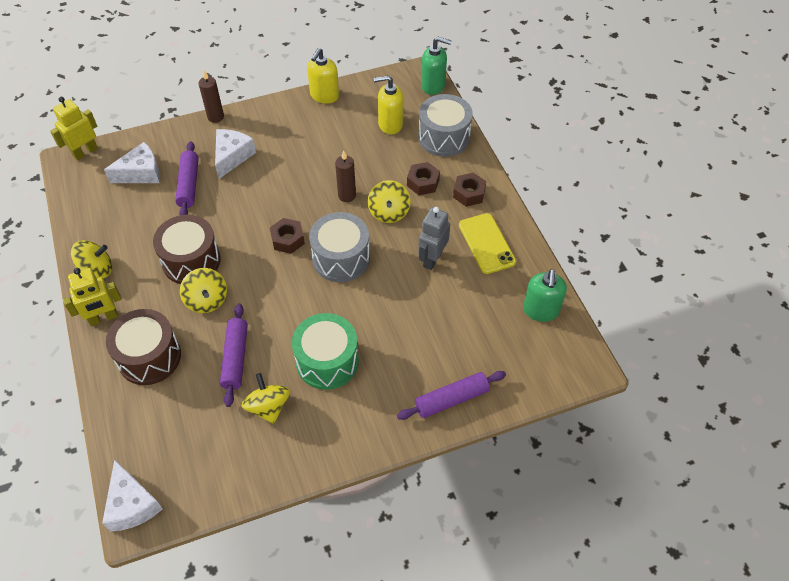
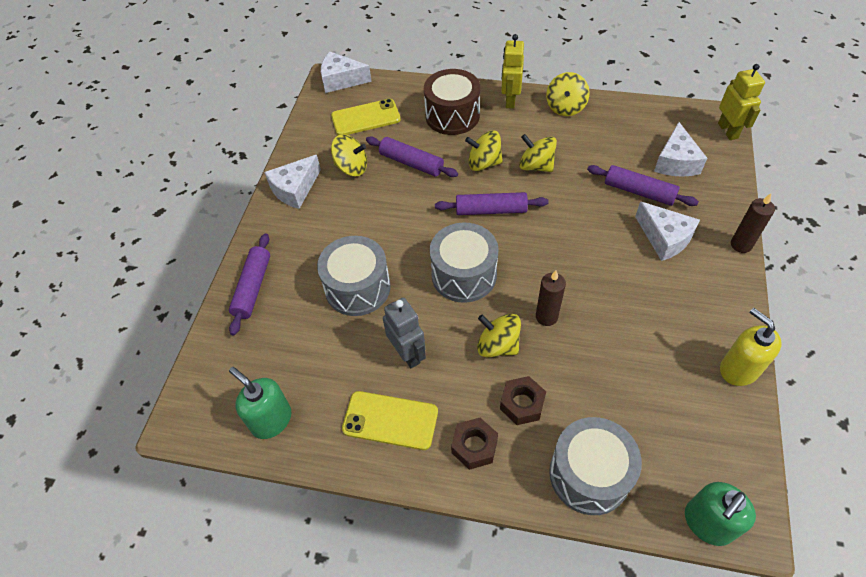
camera: 125 degrees right, 0 degrees up
brown drum [153,215,221,284] -> yellow spinning top [519,134,557,172]
brown nut [270,218,305,254] -> none
green drum [292,313,359,390] -> none
yellow soap dispenser [374,75,403,134] -> none
none -> white cheese [264,155,321,209]
none -> grey drum [317,236,391,316]
none -> yellow phone [331,99,401,135]
none -> purple rolling pin [435,192,549,215]

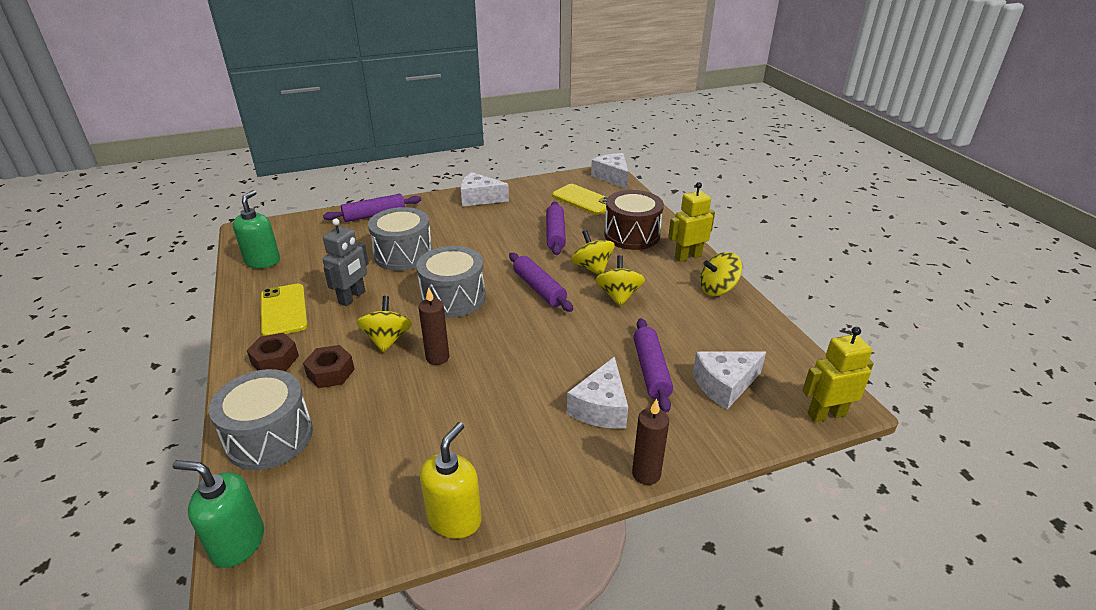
camera: 55 degrees right, 20 degrees down
yellow spinning top [331,134,367,176] -> none
yellow robot [718,64,765,140] -> yellow robot turned 150 degrees counterclockwise [802,327,874,422]

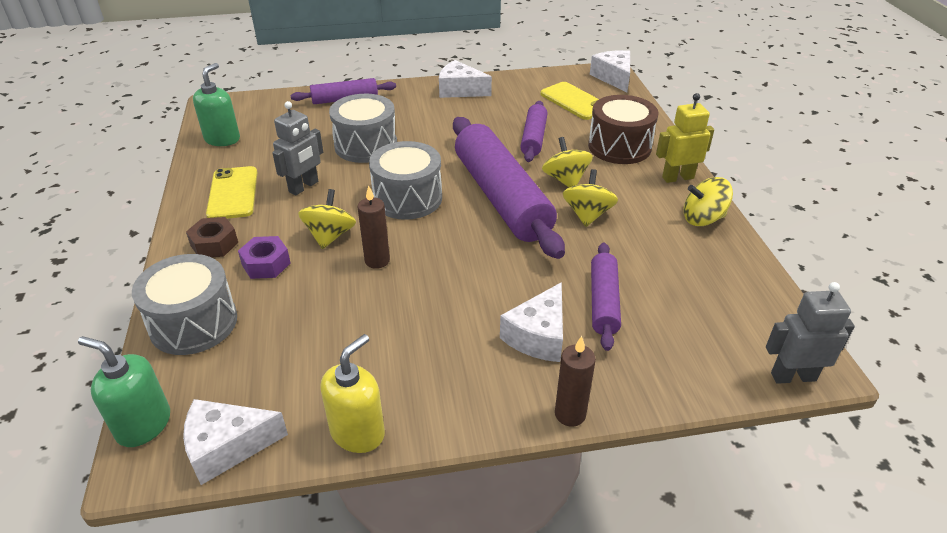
camera: 10 degrees right, 5 degrees up
brown nut [303,345,355,388] -> purple nut [238,236,291,279]
purple rolling pin [509,253,573,312] -> purple rolling pin [453,117,565,259], size x1.95
white cheese [693,351,766,410] -> white cheese moved to [183,399,288,485]
yellow robot [802,327,874,422] -> grey robot [766,282,855,384]

